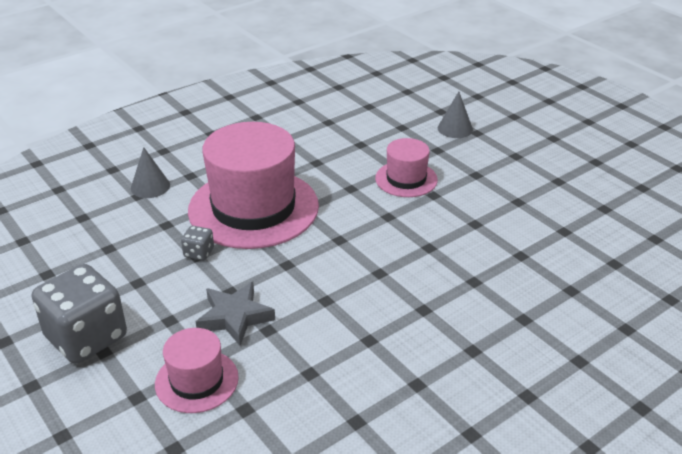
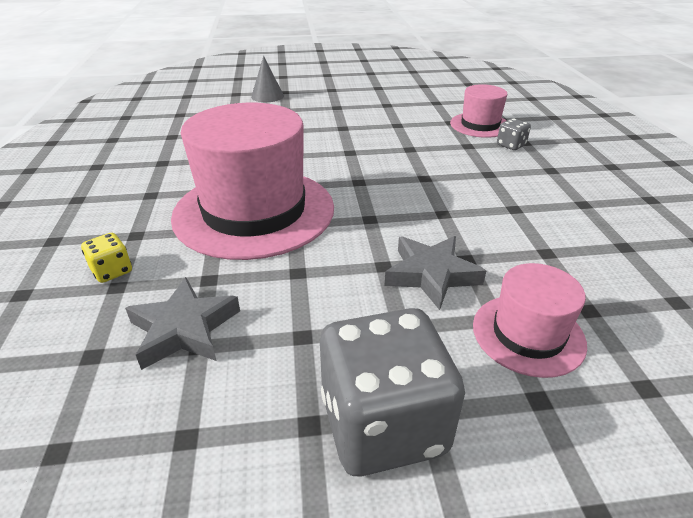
camera: 60 degrees left, 0 degrees up
grey cone [131,147,170,198] -> yellow dice [81,233,132,283]
grey dice [181,226,214,261] -> grey dice moved to [497,118,531,150]
pink hat [375,138,438,197] -> pink hat moved to [450,84,508,138]
none -> grey star [125,277,240,370]

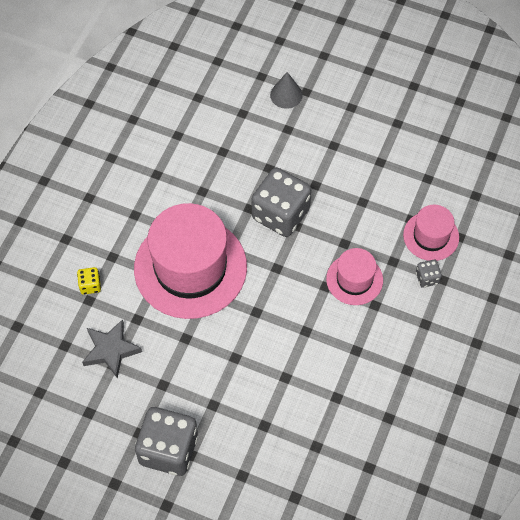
camera: 30 degrees right, 25 degrees up
grey star [385,236,486,310] -> none
pink hat [473,263,587,378] -> pink hat moved to [326,248,383,305]
none -> grey dice [252,168,311,237]

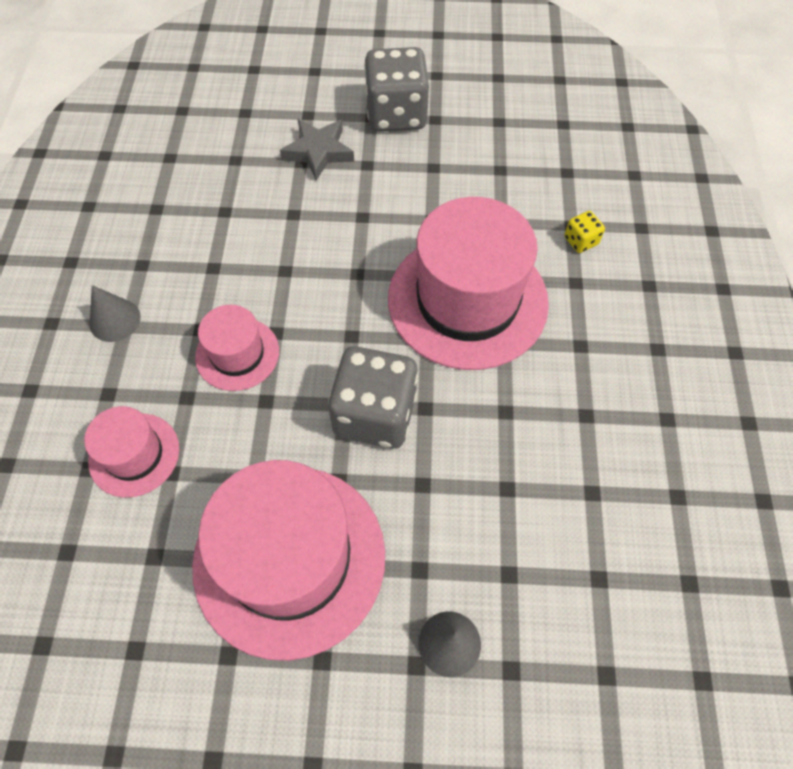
camera: 160 degrees right, 0 degrees up
grey star [82,319,142,379] -> grey star moved to [280,119,354,181]
grey dice [416,260,442,288] -> none
none -> grey cone [89,285,141,342]
none -> pink hat [192,460,385,661]

